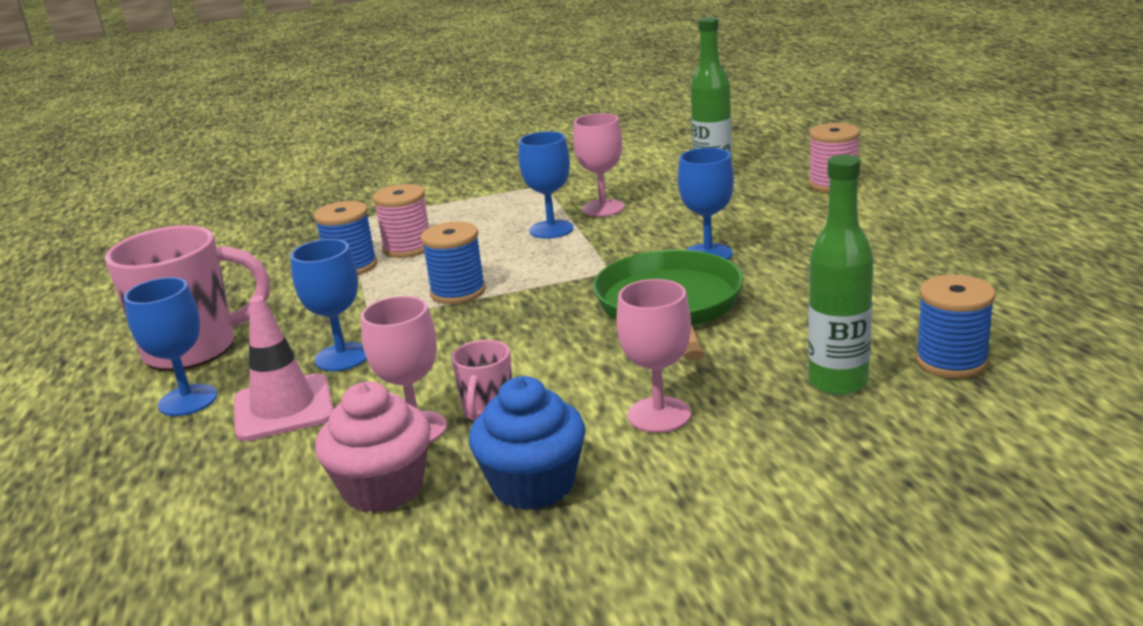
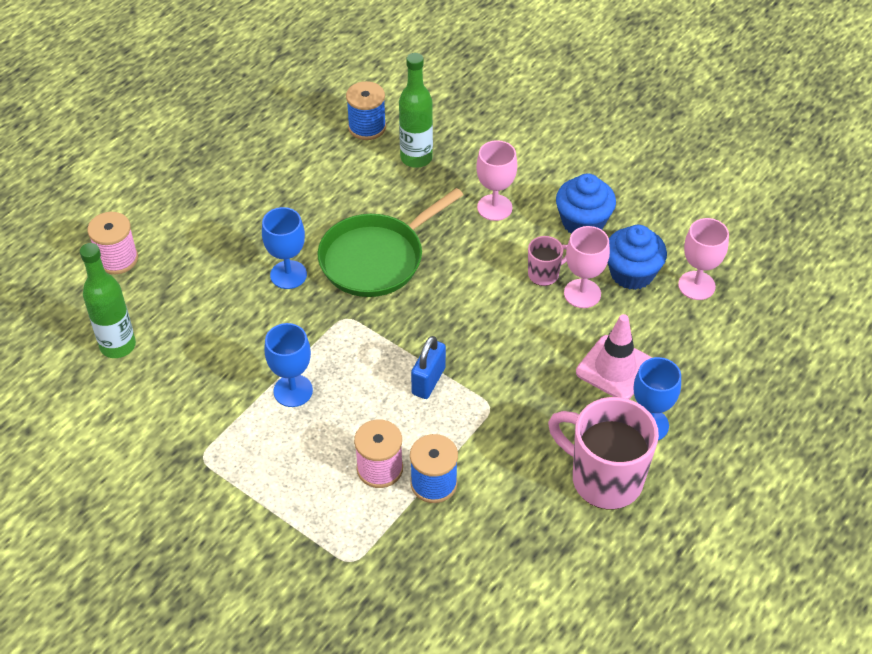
camera: 130 degrees left, 25 degrees up
blue goblet [290,239,367,371] -> none
pink cupcake [315,382,431,513] -> blue cupcake [608,225,667,290]
blue spool [421,222,486,304] -> blue padlock [411,336,446,399]
pink goblet [573,113,624,217] -> pink goblet moved to [678,218,729,300]

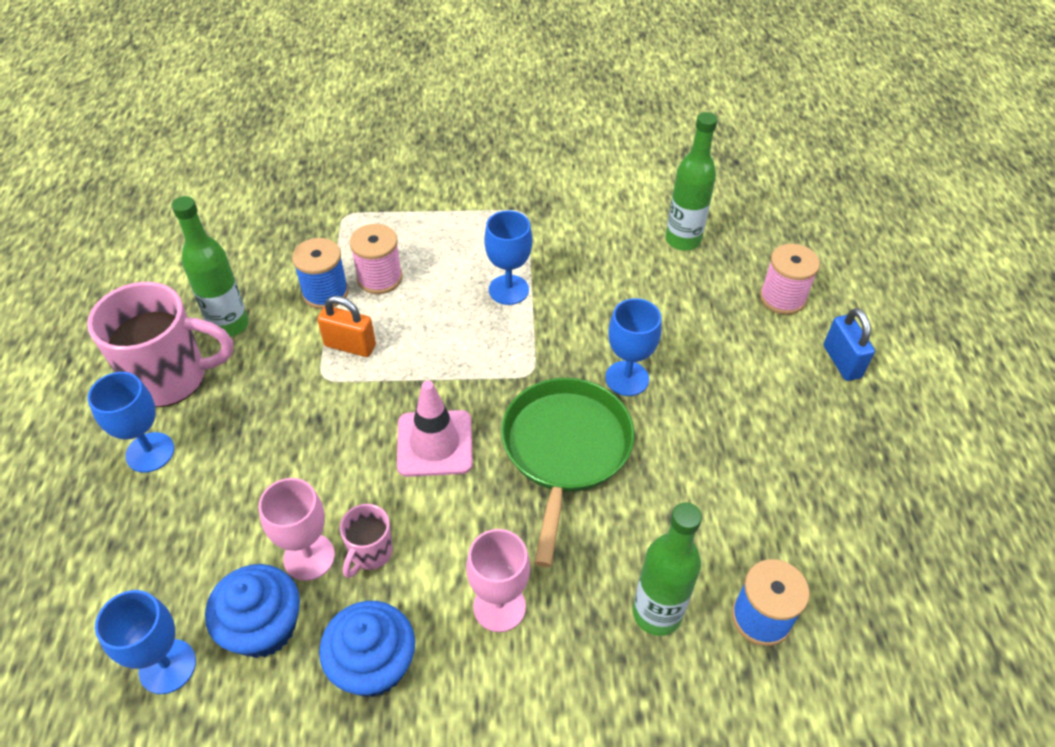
camera: 140 degrees right, 0 degrees up
blue padlock [411,336,446,399] -> blue padlock moved to [824,308,875,381]
pink traffic cone [576,314,652,399] -> pink traffic cone moved to [397,381,473,477]
pink goblet [678,218,729,300] -> blue goblet [95,590,196,694]
none -> green bottle [172,196,249,337]
none -> orange padlock [317,296,376,357]

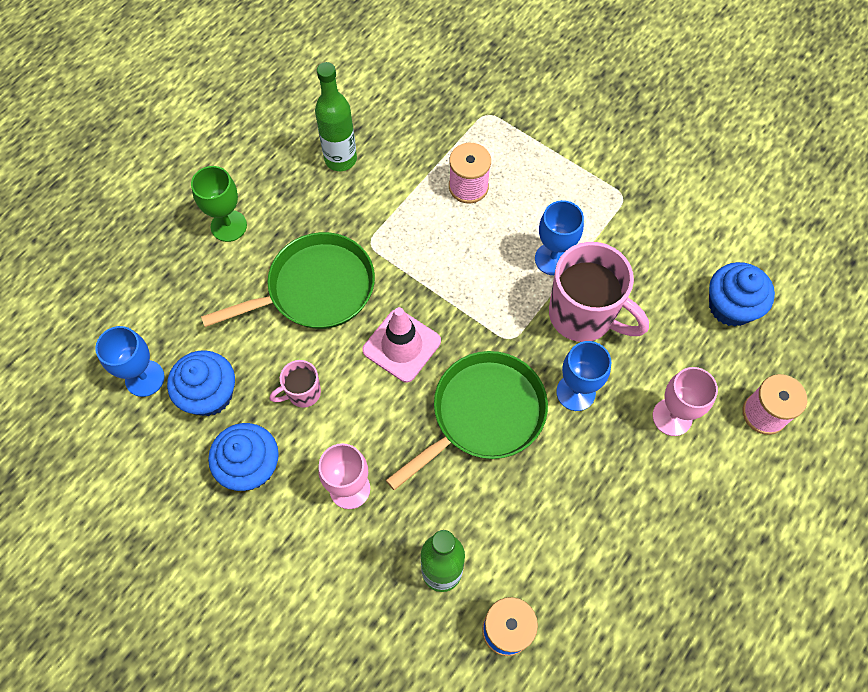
camera: 40 degrees right, 15 degrees up
pink mug [87,282,233,407] -> pink mug moved to [549,242,649,342]
blue goblet [88,372,174,473] -> green goblet [191,166,247,242]
pink goblet [259,478,335,581] -> pink goblet moved to [653,367,718,436]
blue spool [292,238,349,309] -> none
orange padlock [317,296,376,357] -> none
green bottle [665,112,718,251] -> blue cupcake [709,262,775,327]
blue padlock [824,308,875,381] -> none
none -> green pan [201,232,375,329]

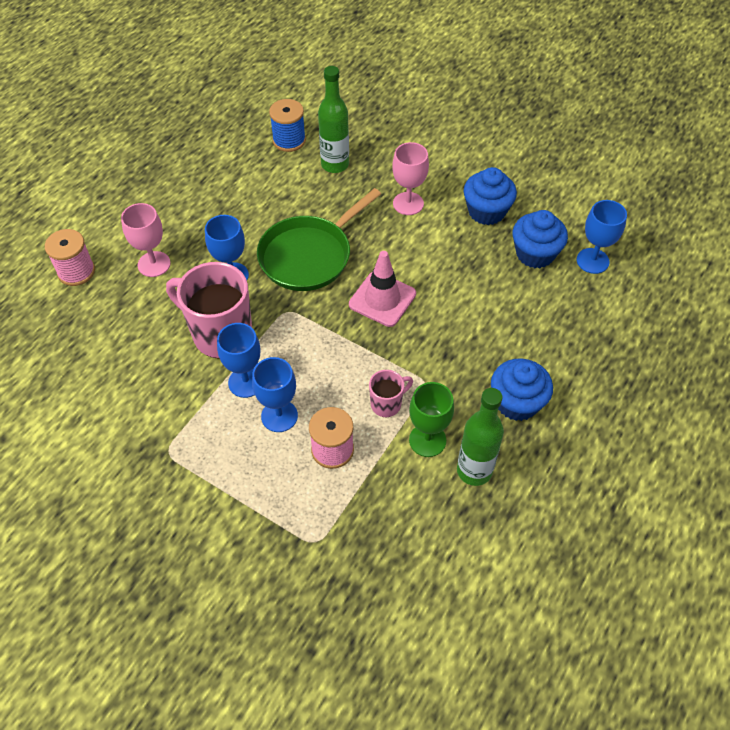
camera: 175 degrees right, 10 degrees down
green goblet [191,166,247,242] -> green goblet moved to [409,382,454,457]
green pan [201,232,375,329] -> none
pink mug [270,360,321,408] -> pink mug moved to [369,370,413,417]
blue cupcake [709,262,775,327] -> blue cupcake moved to [491,358,553,421]
none -> blue goblet [252,357,298,432]

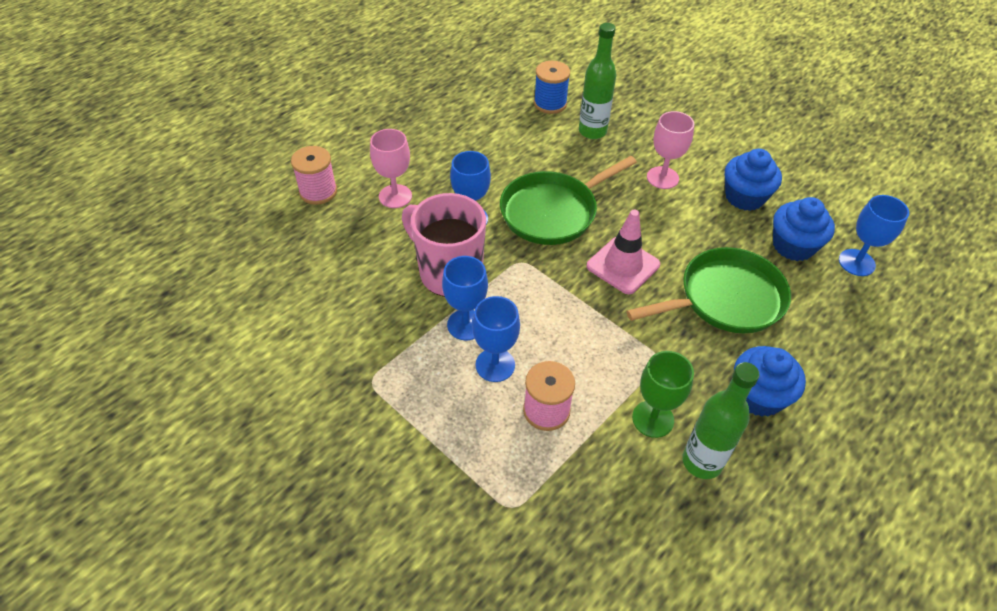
camera: 10 degrees right, 5 degrees down
pink mug [369,370,413,417] -> none
none -> green pan [626,247,791,333]

